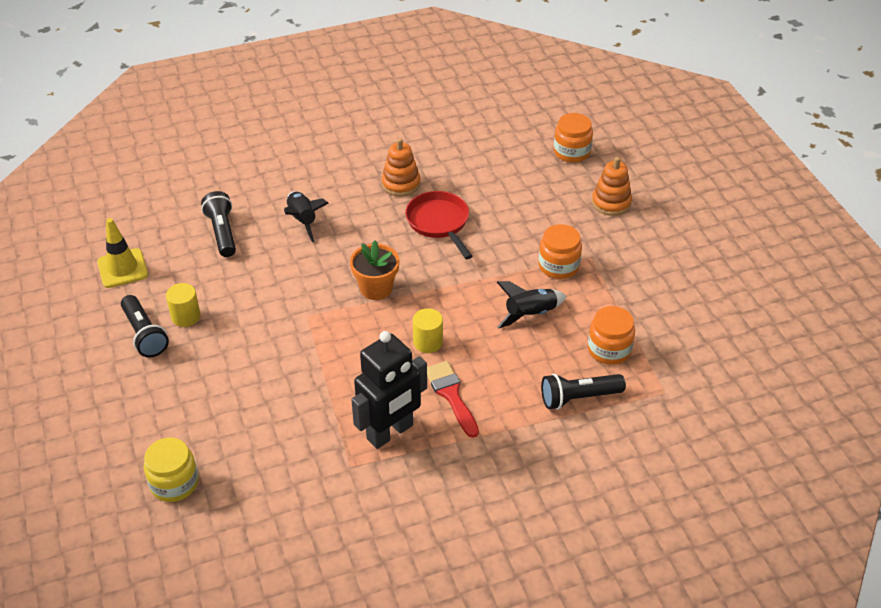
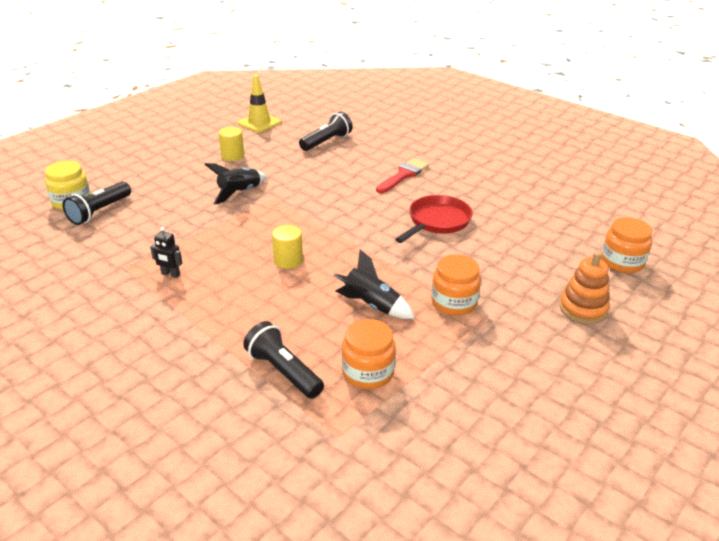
camera: 60 degrees right, 10 degrees down
black flashlight [121,295,169,357] -> black flashlight moved to [63,182,131,225]
black rocket [284,191,328,242] -> black rocket moved to [204,163,267,205]
orange flower pot [350,240,399,300] -> none
black robot [351,331,427,449] -> black robot [150,227,183,278], size x0.41
orange stacking toy [382,138,420,197] -> none
red brush [427,361,479,438] -> red brush moved to [376,158,429,193]

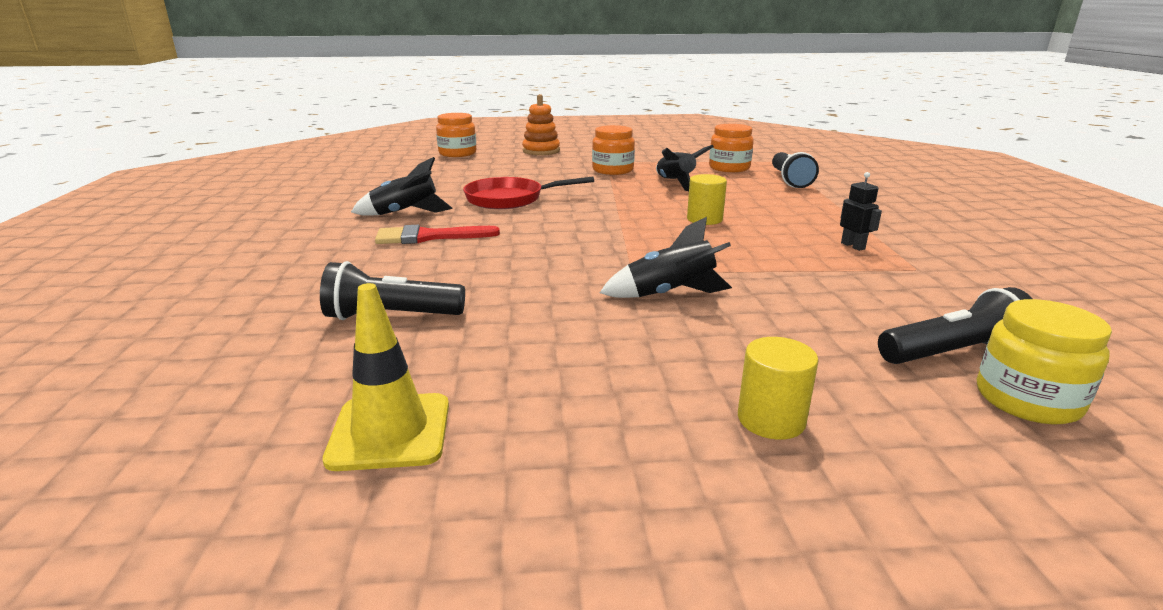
camera: 135 degrees left, 10 degrees down
yellow cylinder [219,127,244,161] -> yellow cylinder moved to [738,337,819,440]
none -> black rocket [351,157,453,216]

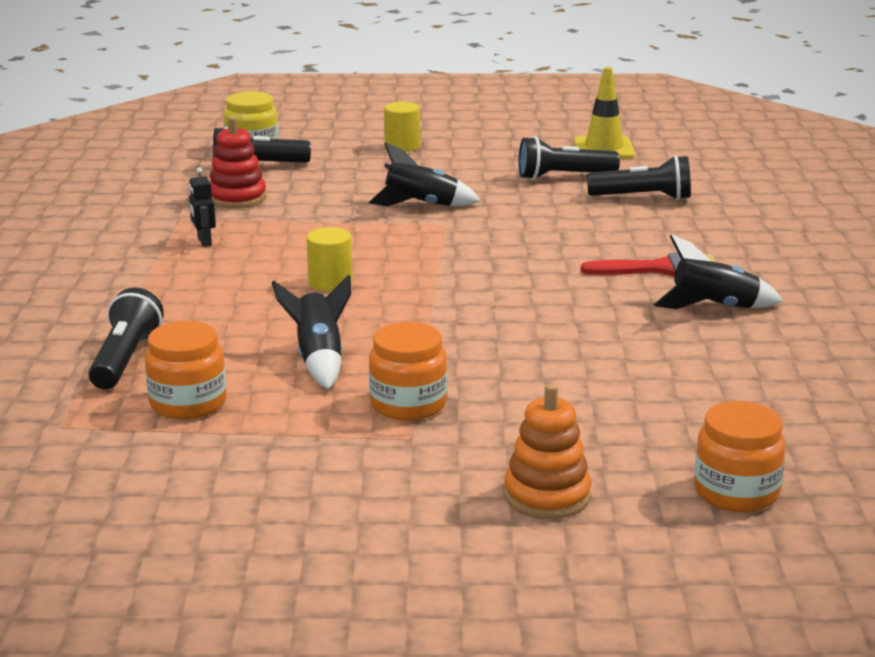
camera: 175 degrees left, 0 degrees up
red pan [463,177,594,209] -> none
none -> red stacking toy [210,117,266,208]
none -> black flashlight [518,136,620,180]

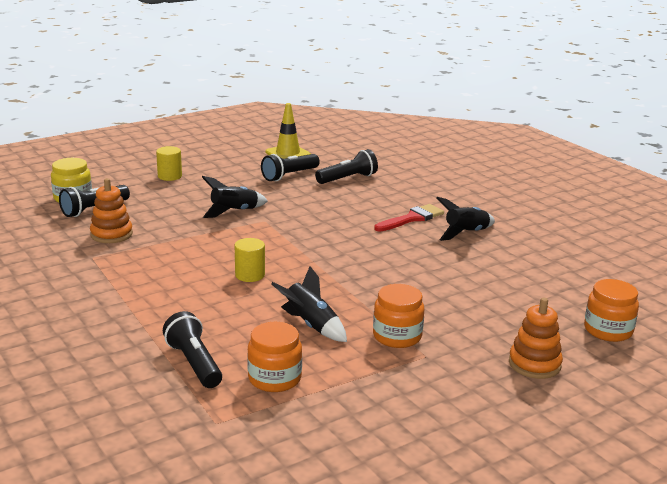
camera: 35 degrees left, 0 degrees up
black robot [189,168,216,247] -> none
red stacking toy [210,117,266,208] -> orange stacking toy [90,178,133,243]

